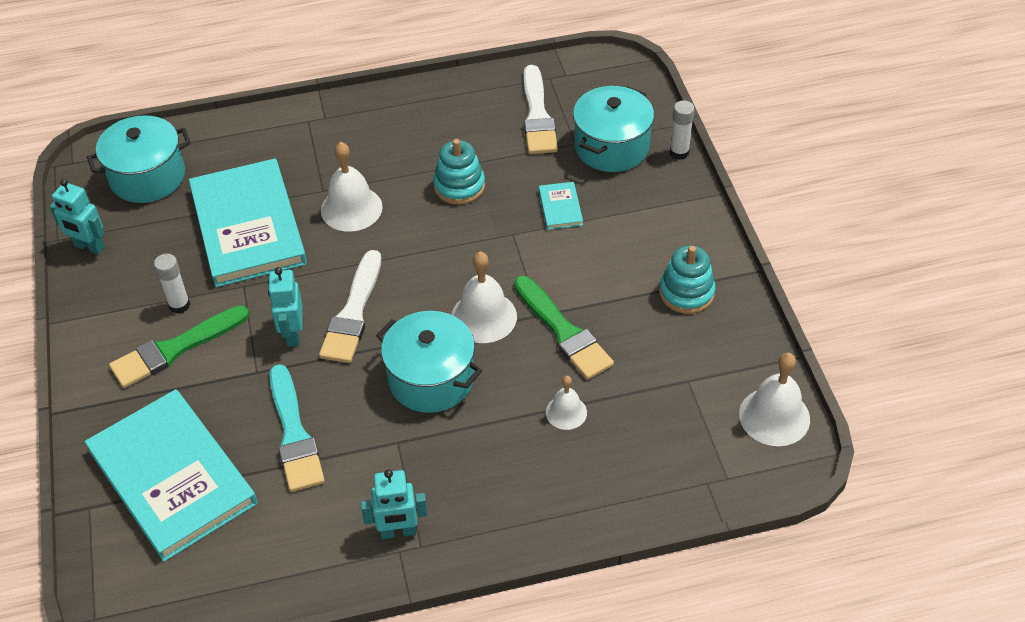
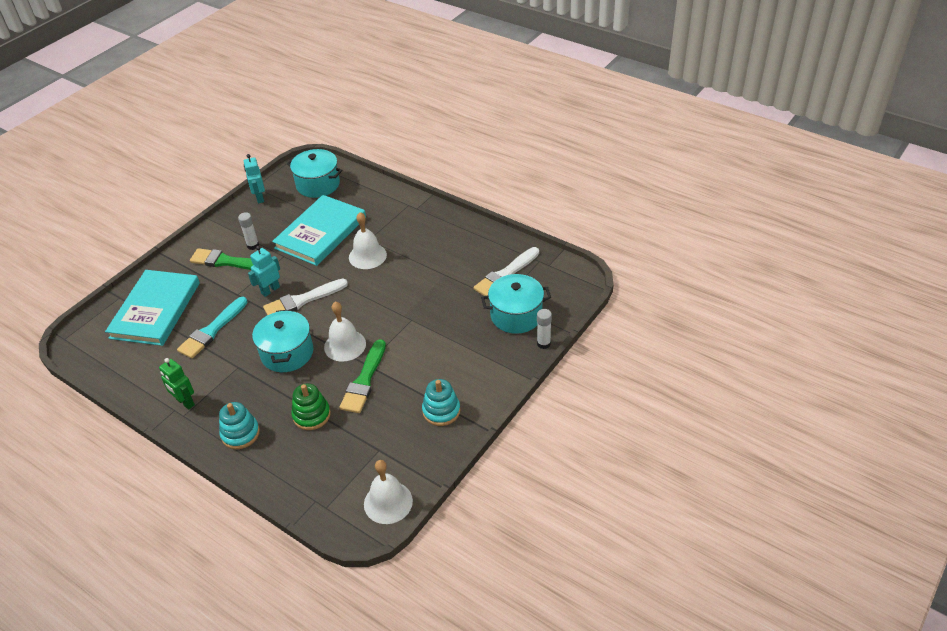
camera: 50 degrees right, 5 degrees down
turquoise robot [361,469,428,539] -> green robot [159,358,195,410]
turquoise stacking toy [433,139,485,205] -> turquoise stacking toy moved to [219,402,260,449]
turquoise book [539,182,583,230] -> none
white bell [546,376,587,430] -> green stacking toy [291,383,331,430]

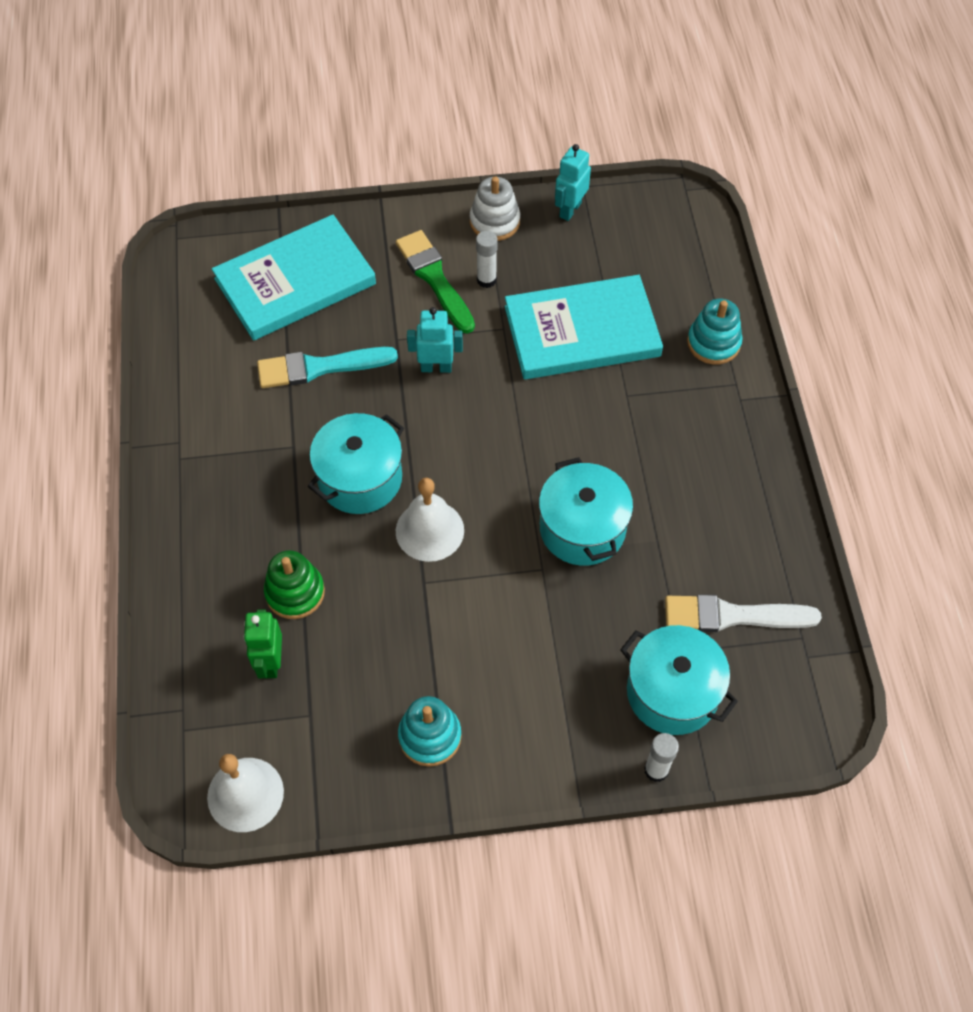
camera: 45 degrees right, 15 degrees up
green robot [159,358,195,410] -> green robot moved to [244,609,282,678]
turquoise stacking toy [219,402,260,449] -> turquoise stacking toy moved to [687,299,743,365]
white brush [263,279,348,315] -> none
turquoise pot [287,149,342,198] -> turquoise pot moved to [539,457,633,566]
green brush [339,339,386,413] -> none
white bell [349,212,387,269] -> none
none -> white stacking toy [470,177,520,241]

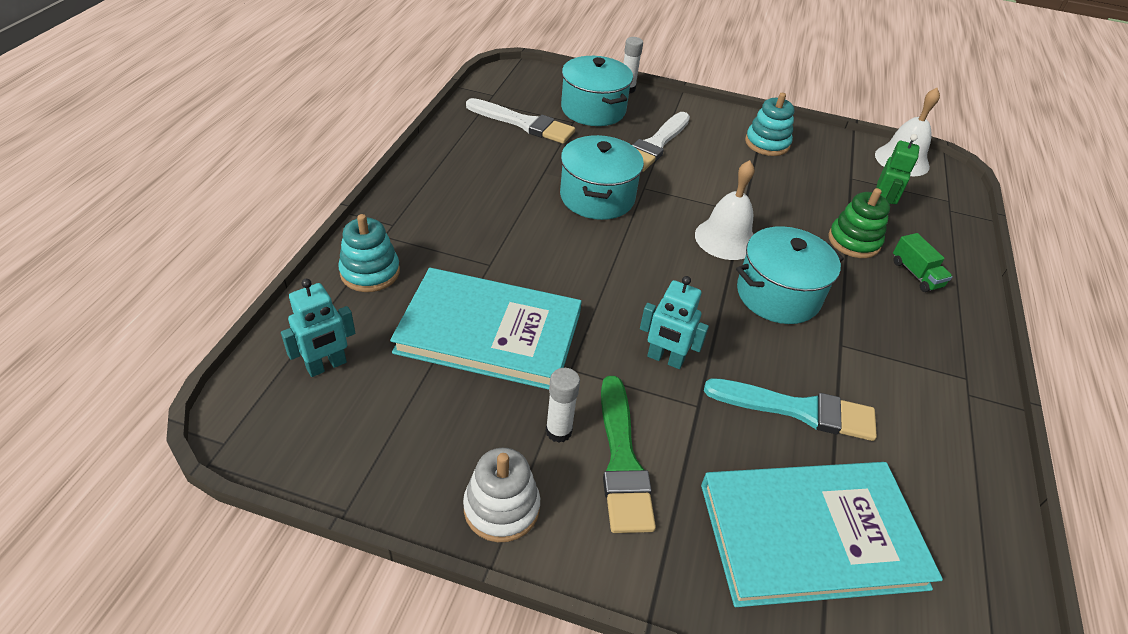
camera: 160 degrees left, 15 degrees down
turquoise robot [555,144,591,221] -> turquoise robot moved to [281,279,355,377]
none -> white brush [632,112,690,172]
none -> green truck [893,233,953,292]

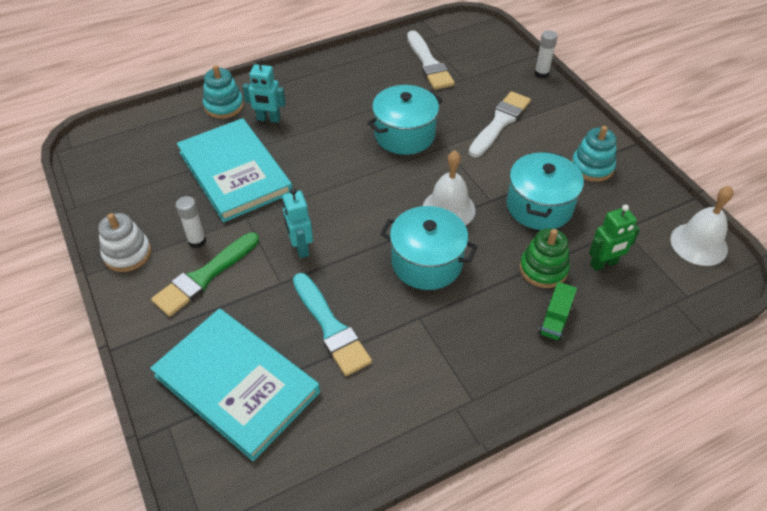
camera: 50 degrees right, 5 degrees up
turquoise robot [281,279,355,377] -> turquoise robot moved to [243,58,286,123]
turquoise pot [561,56,633,126] -> turquoise pot moved to [507,151,584,230]
white brush [632,112,690,172] -> white brush turned 135 degrees clockwise [469,91,531,157]

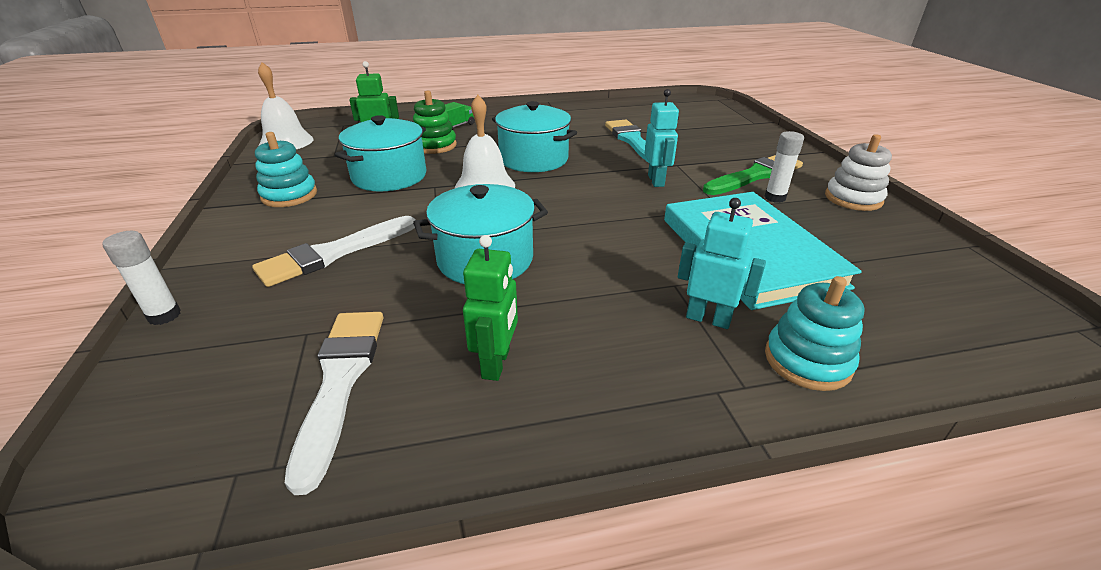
camera: 165 degrees left, 15 degrees down
turquoise book [150,308,320,461] -> none
none -> green robot [463,235,518,381]

